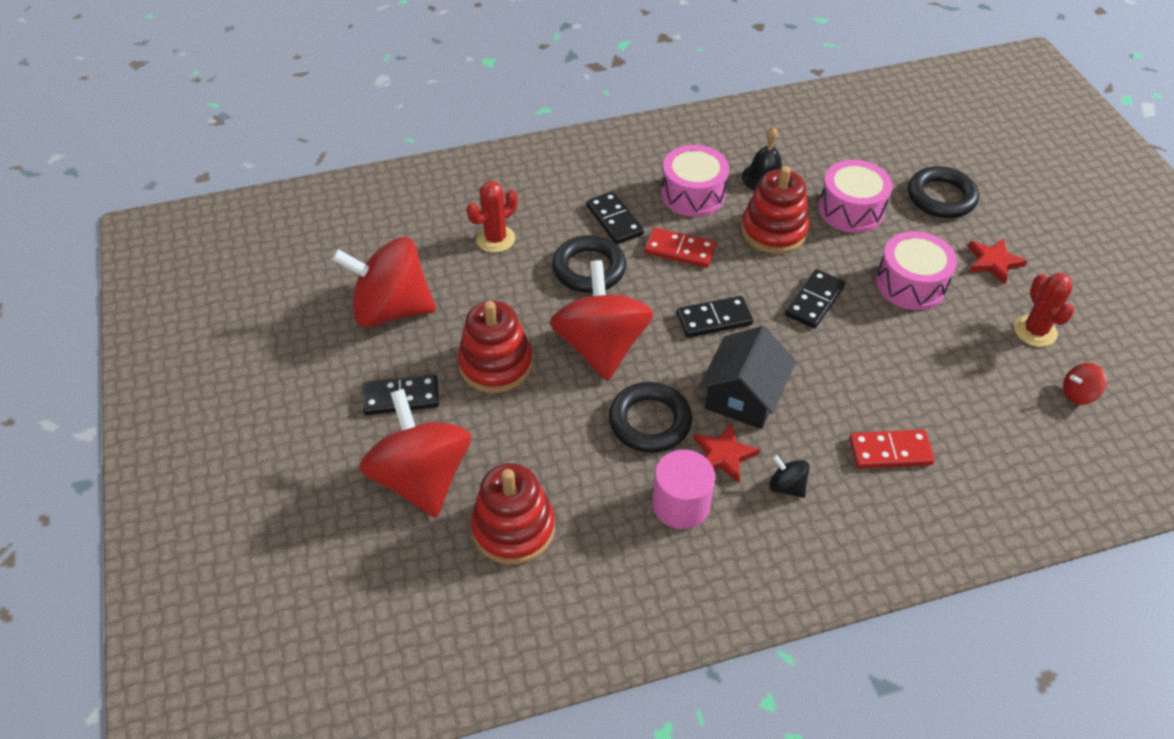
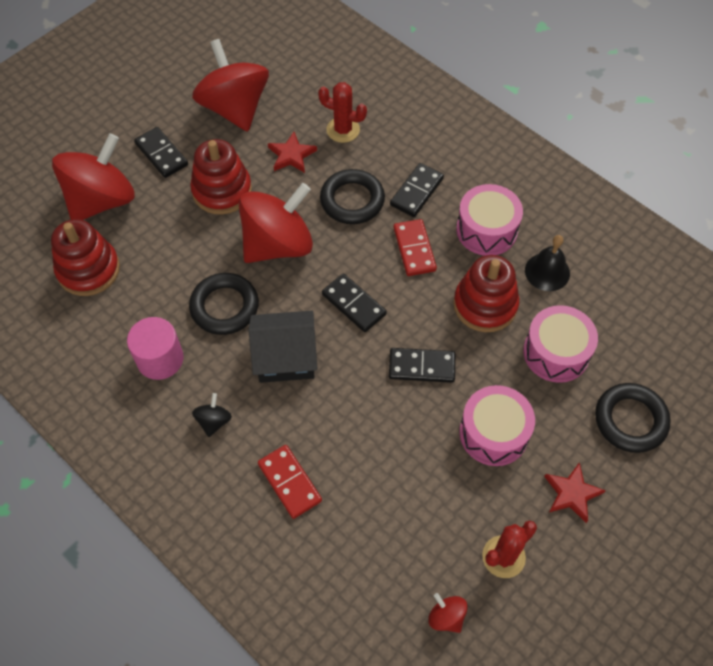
camera: 60 degrees right, 10 degrees up
red star [694,423,760,483] -> red star moved to [268,132,317,173]

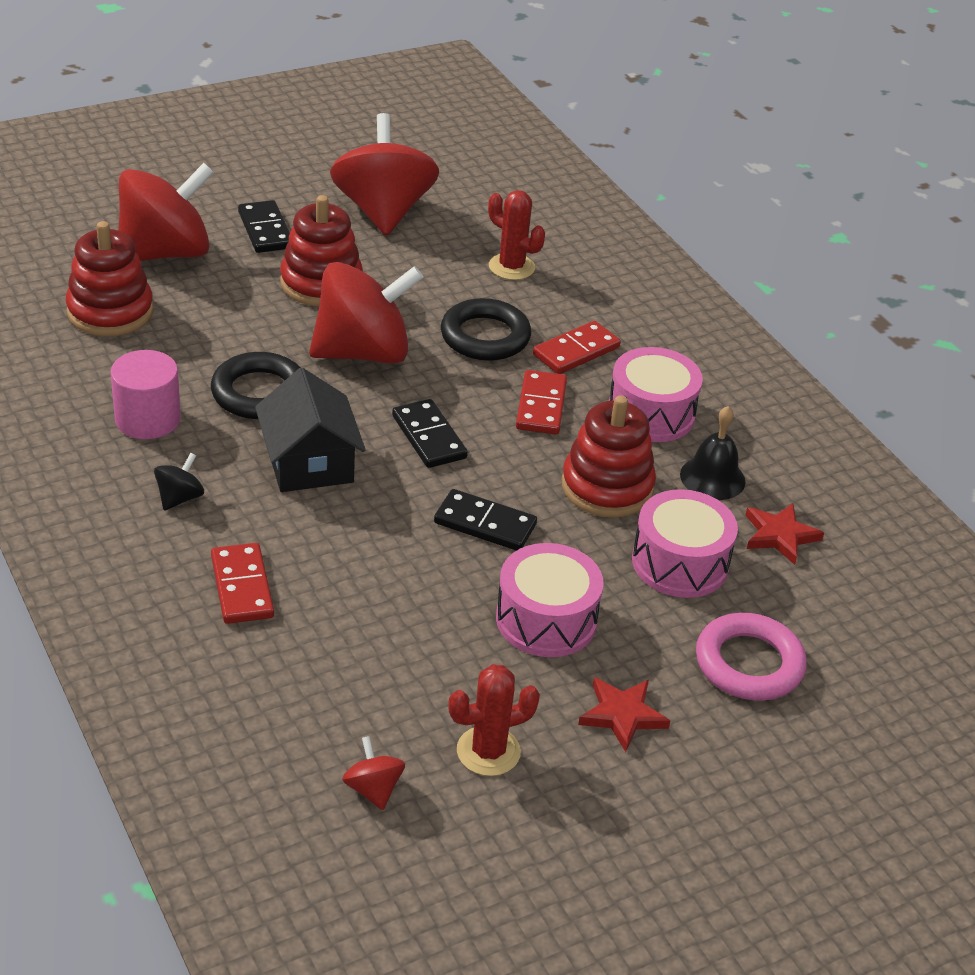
camera: 15 degrees right, 20 degrees down
black house [248,311,318,383] -> black house turned 60 degrees clockwise [255,368,366,492]
red star [268,132,317,173] -> red star moved to [745,503,824,565]
black domino [390,163,444,217] -> red domino [533,321,621,374]
black ring [595,383,671,453] -> pink ring [696,613,807,701]

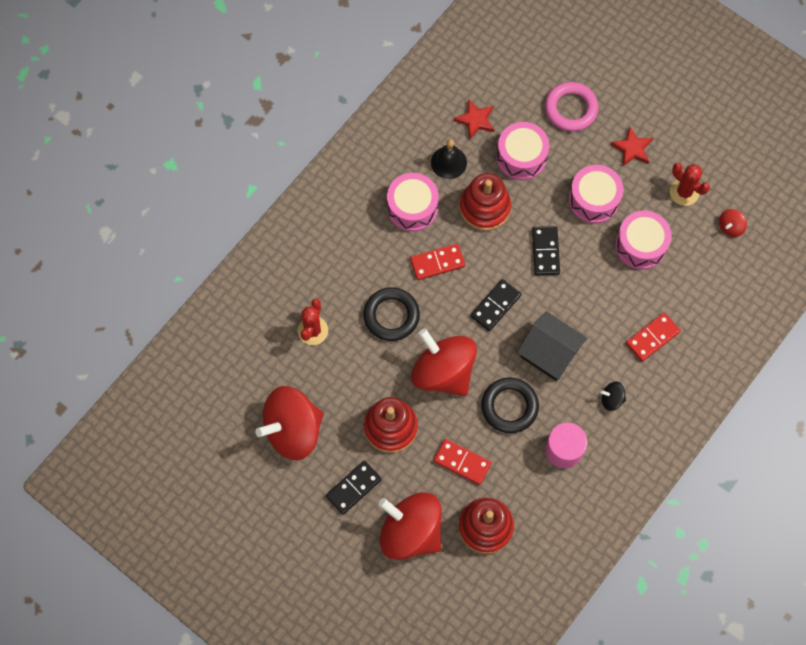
camera: 110 degrees left, 30 degrees up
black house [255,368,366,492] -> black house turned 75 degrees clockwise [517,311,588,381]
red domino [533,321,621,374] -> red domino moved to [433,439,492,485]
none -> pink drum [615,210,672,270]

